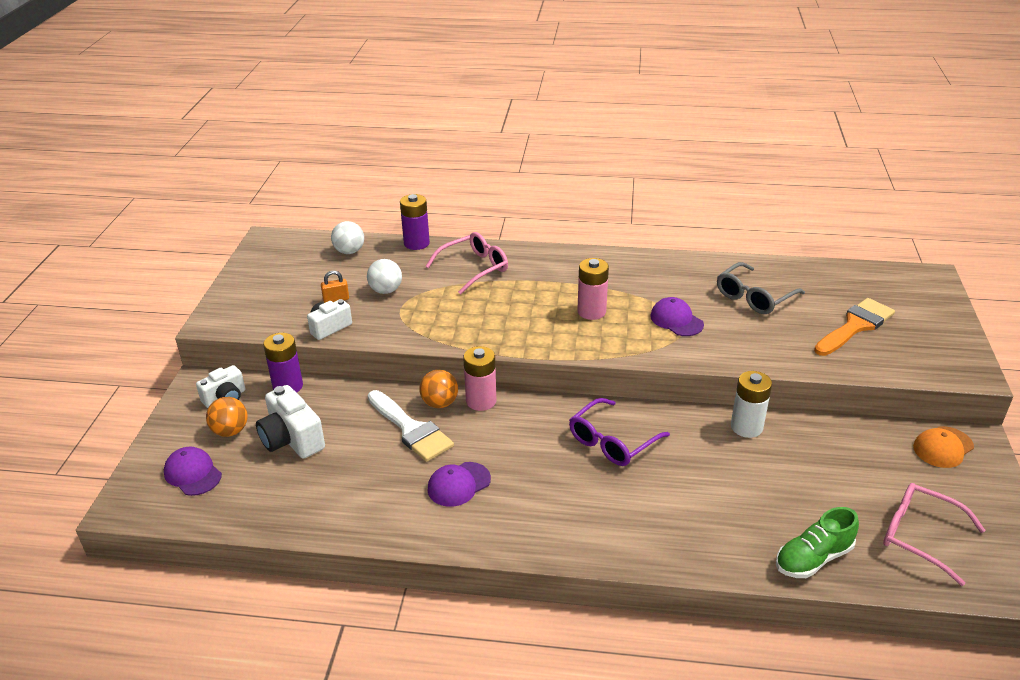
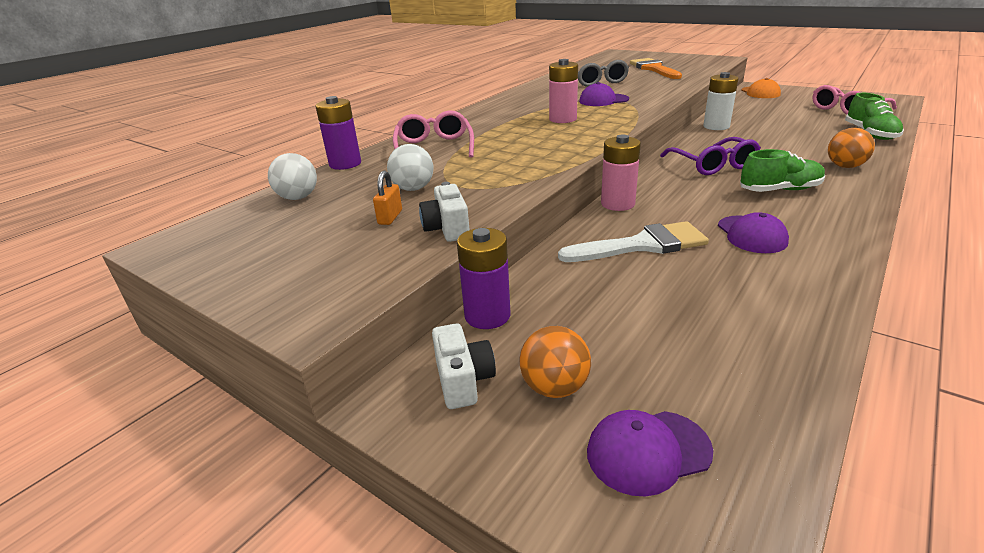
camera: 60 degrees left, 5 degrees down
white camera [256,385,325,459] -> none
orange ball [419,370,458,408] -> orange ball moved to [828,128,875,168]
none -> green shoe [740,149,825,192]

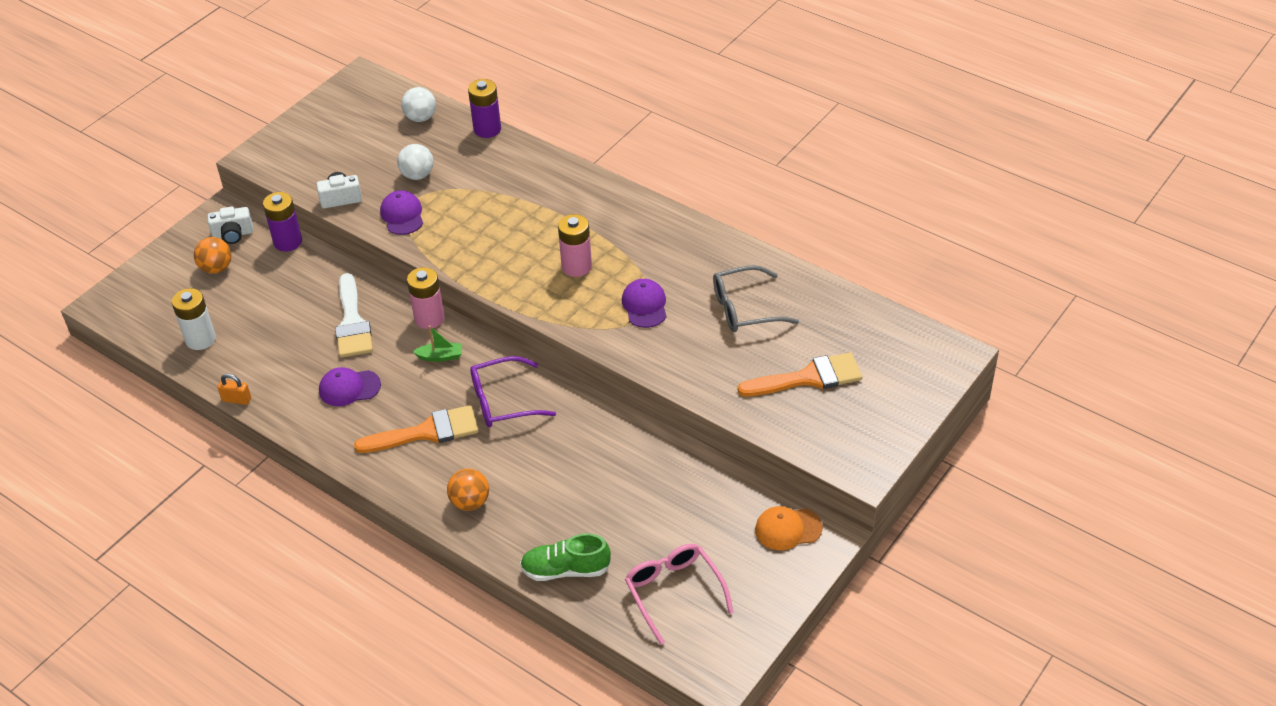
camera: 90 degrees right, 15 degrees up
orange padlock [373,171,402,225] -> orange padlock moved to [218,373,251,405]
pink glasses [393,111,474,158] -> none
purple cap [587,410,713,497] -> purple cap moved to [380,190,423,235]
white battery [703,72,739,130] -> white battery moved to [172,288,216,350]
green shoe [740,149,825,192] -> orange brush [354,405,478,453]
none -> green boat [413,325,462,362]

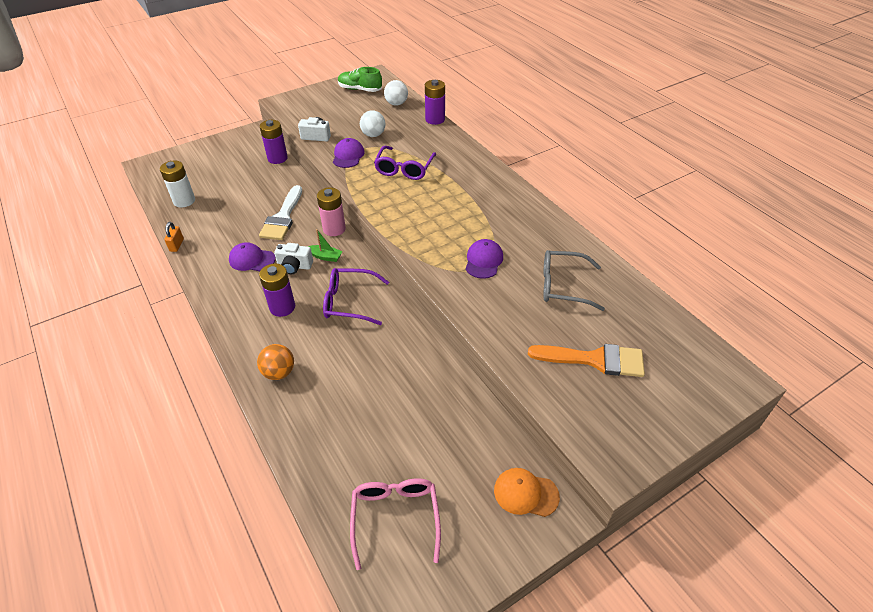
camera: 20 degrees right, 0 degrees up
orange ball [194,237,231,274] -> none
white camera [208,206,253,244] -> white camera moved to [274,243,313,274]
orange padlock [218,373,251,405] -> orange padlock turned 60 degrees clockwise [164,222,184,252]
orange brush [354,405,478,453] -> purple battery [259,264,295,317]
green shoe [520,534,611,581] -> green shoe moved to [338,67,382,92]
pink battery [558,214,592,277] -> none
none -> purple glasses [374,146,436,180]

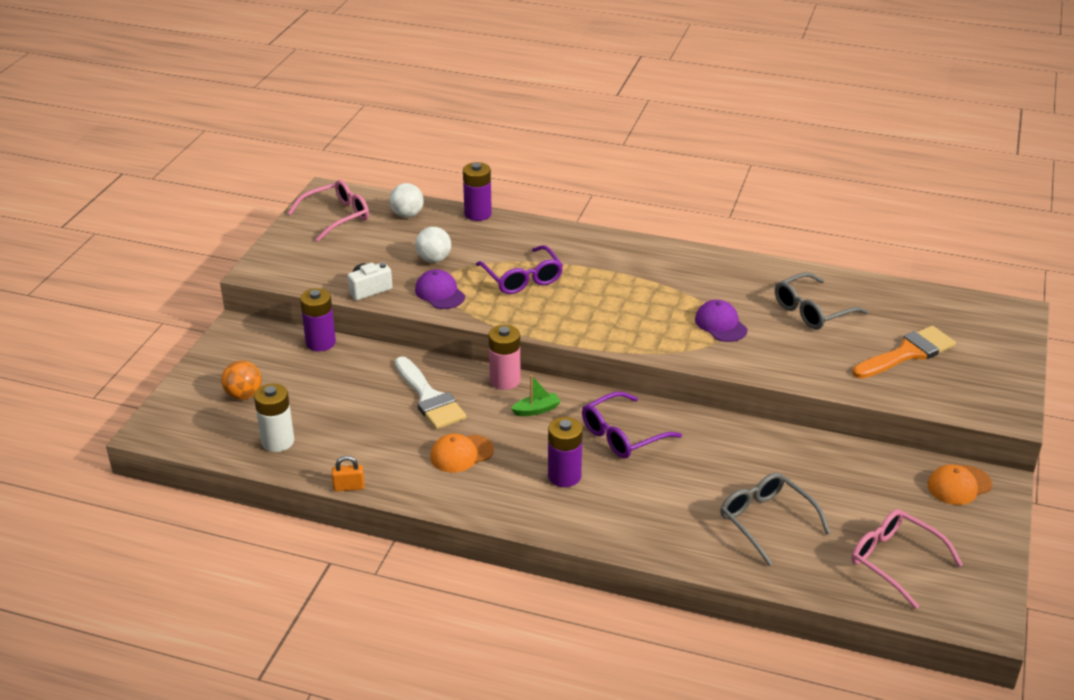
camera: 40 degrees left, 10 degrees down
orange padlock [164,222,184,252] -> orange padlock turned 60 degrees counterclockwise [332,456,365,492]
purple cap [229,242,276,271] -> orange cap [430,434,494,473]
orange ball [257,344,294,380] -> orange ball moved to [221,360,262,400]
white camera [274,243,313,274] -> none
green shoe [338,67,382,92] -> pink glasses [288,180,369,242]
none -> grey glasses [720,473,830,566]

